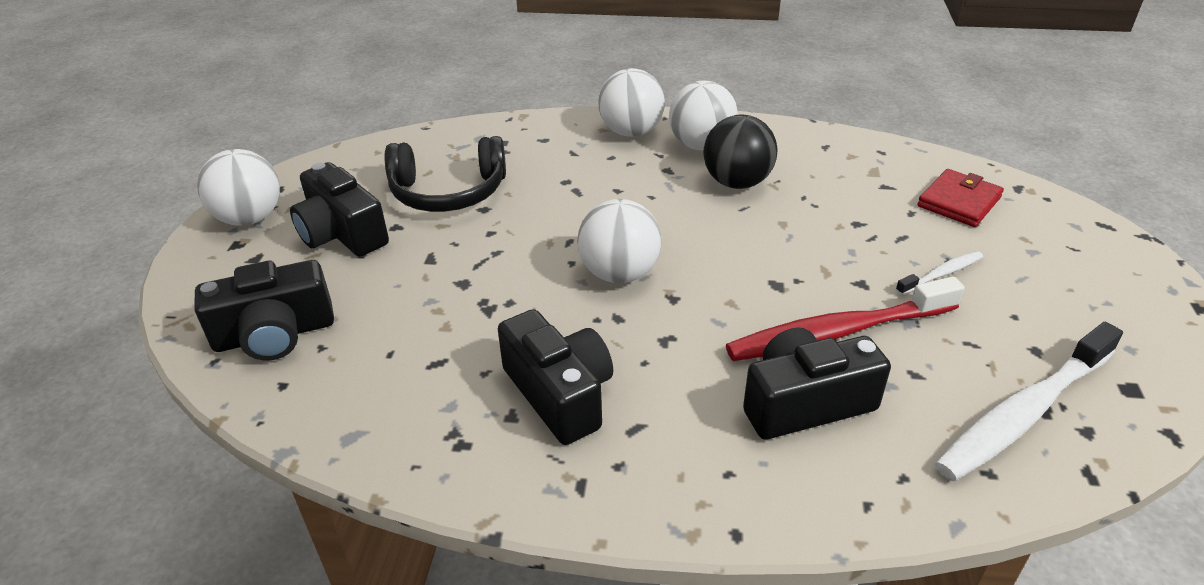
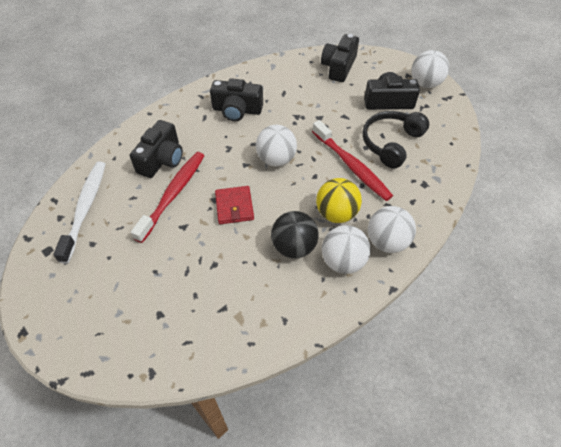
camera: 130 degrees right, 15 degrees up
white toothbrush [896,251,983,295] -> none
red wallet [917,169,1004,227] -> red wallet moved to [215,186,254,224]
none -> red toothbrush [312,120,393,201]
none -> yellow ball [316,178,362,223]

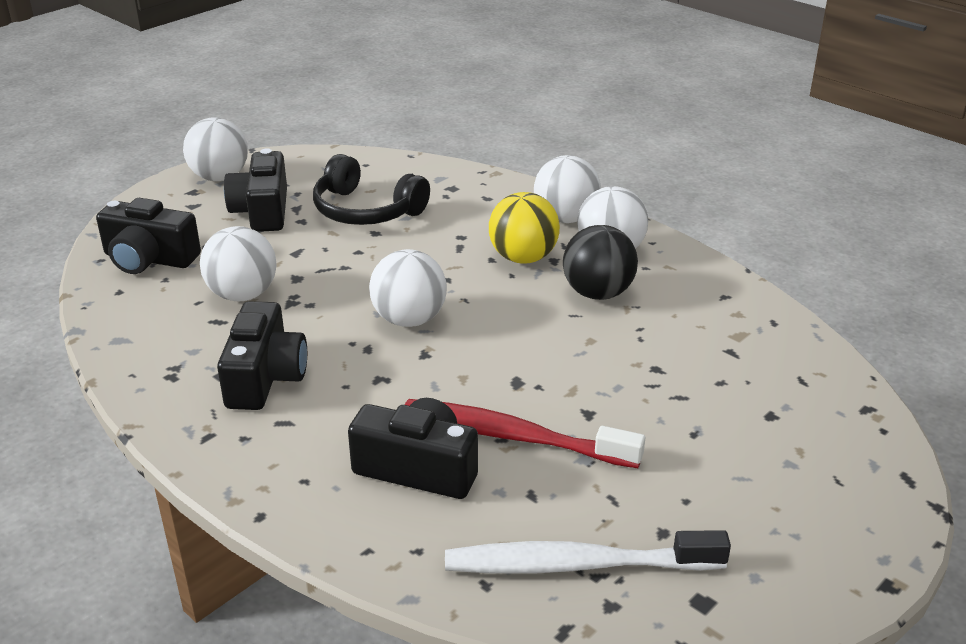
camera: 95 degrees left, 20 degrees down
red wallet [215,186,254,224] -> none
red toothbrush [312,120,393,201] -> none
none -> white ball [200,226,277,301]

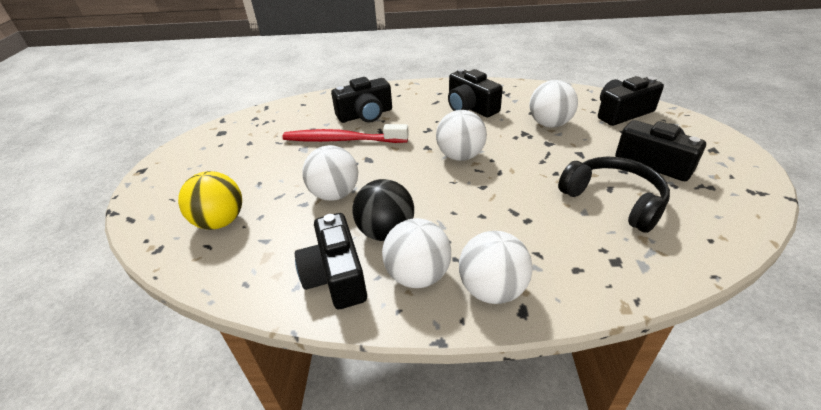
camera: 140 degrees right, 5 degrees up
white ball [183,117,248,181] -> white ball moved to [302,145,358,201]
black headphones [313,154,430,225] -> black headphones turned 60 degrees clockwise [558,157,670,233]
red toothbrush [405,399,645,468] -> red toothbrush turned 150 degrees counterclockwise [282,124,409,143]
white toothbrush [445,530,731,574] -> none
yellow ball [489,192,560,264] -> yellow ball moved to [178,171,242,230]
none -> black camera [295,213,367,309]

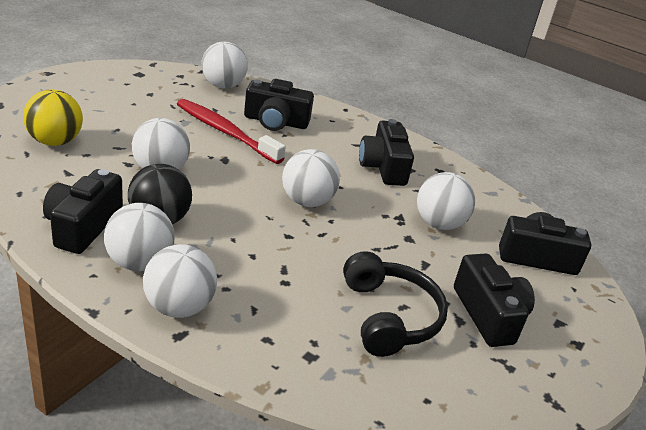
camera: 25 degrees right, 5 degrees down
none -> white ball [201,42,248,89]

